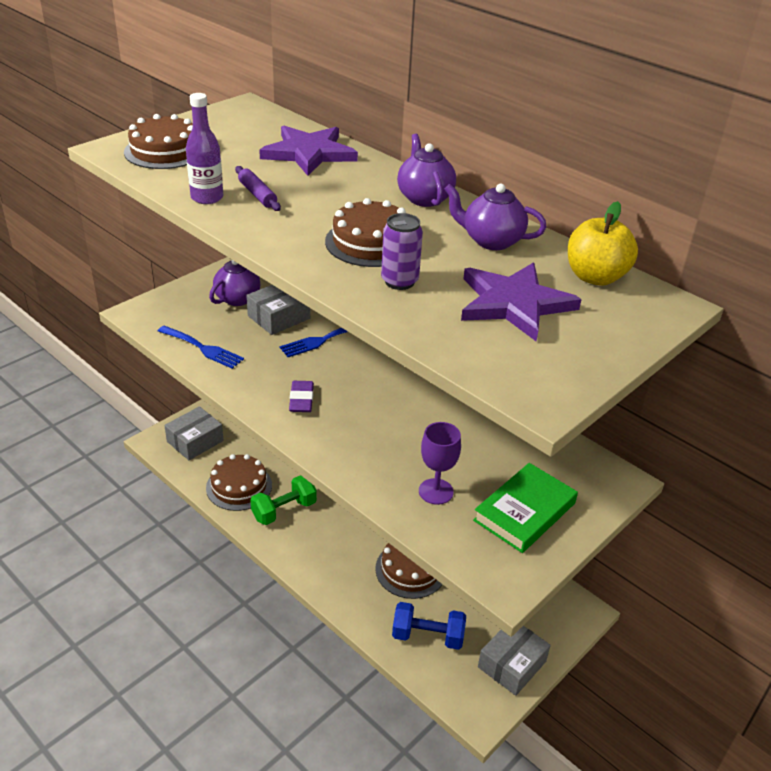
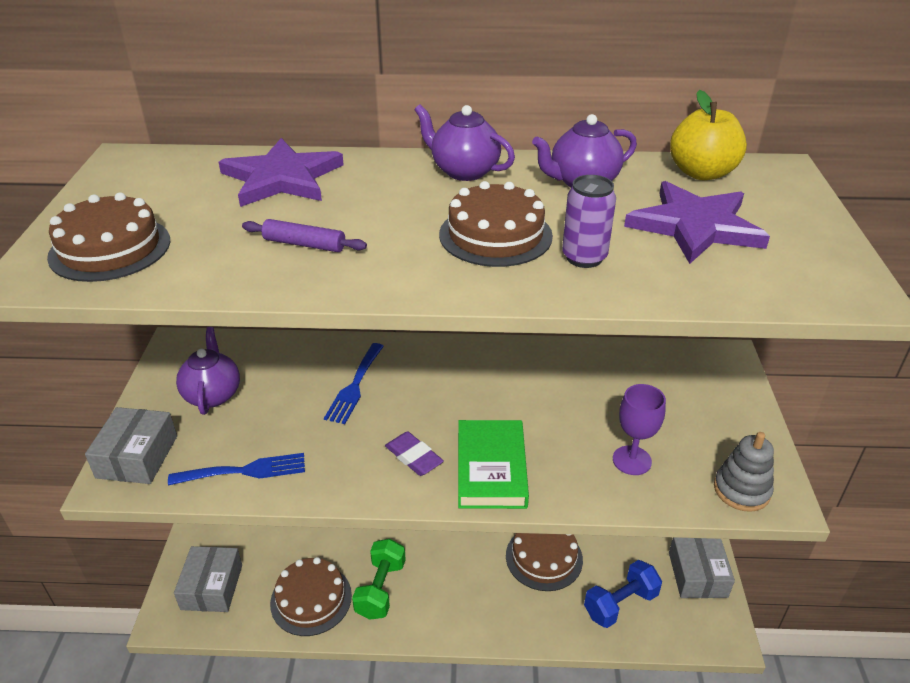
camera: 40 degrees left, 0 degrees up
purple bottle [186,93,223,204] -> none
grey box [246,285,310,335] -> grey box moved to [85,407,177,484]
green book [473,463,578,553] -> green book moved to [458,420,529,509]
none -> grey stacking toy [714,432,774,512]

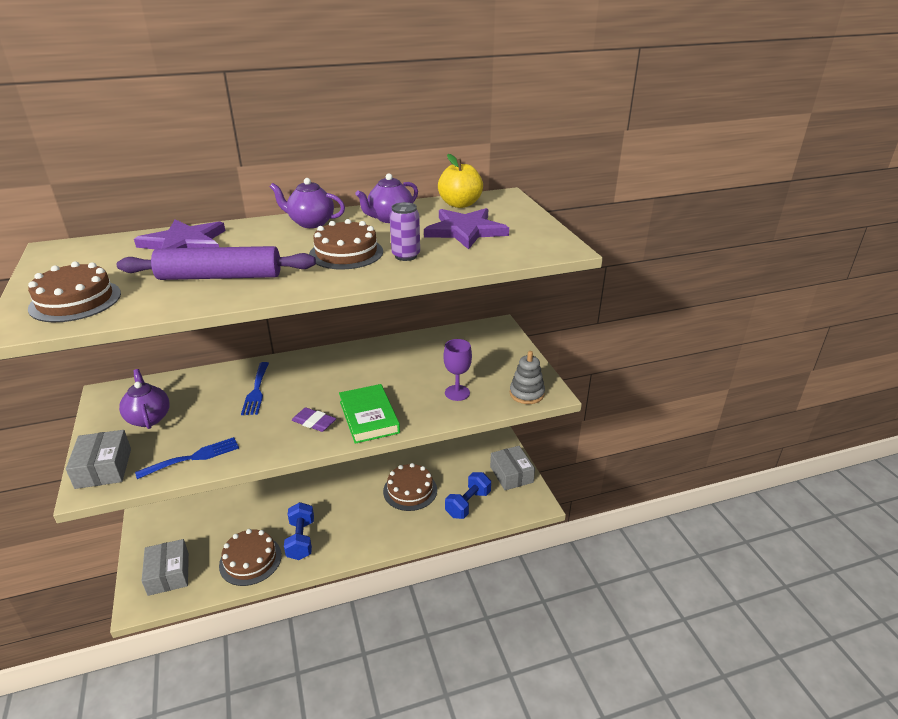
camera: 20 degrees left, 5 degrees down
purple rolling pin [242,219,367,252] -> purple rolling pin [117,246,316,280], size x2.11
green dumbbell [352,539,406,620] -> blue dumbbell [284,502,314,560]

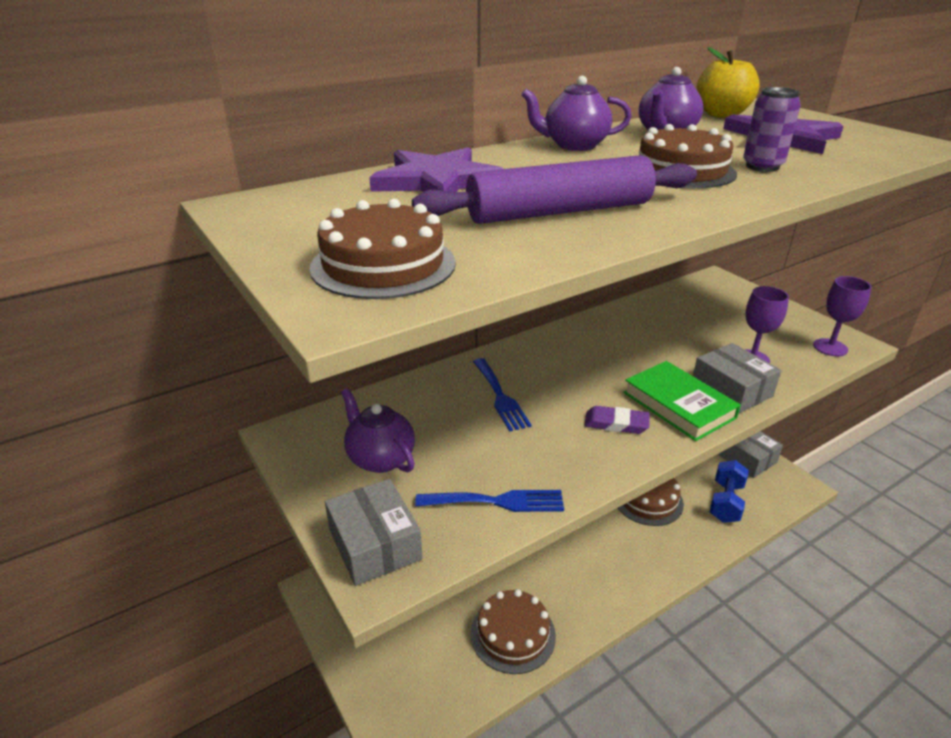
camera: 15 degrees left, 0 degrees up
blue fork [135,437,239,479] -> blue fork turned 45 degrees clockwise [415,490,564,512]
grey box [142,539,189,596] -> grey box moved to [693,343,781,413]
blue dumbbell [284,502,314,560] -> none
grey stacking toy [510,351,545,404] -> purple goblet [813,276,871,356]

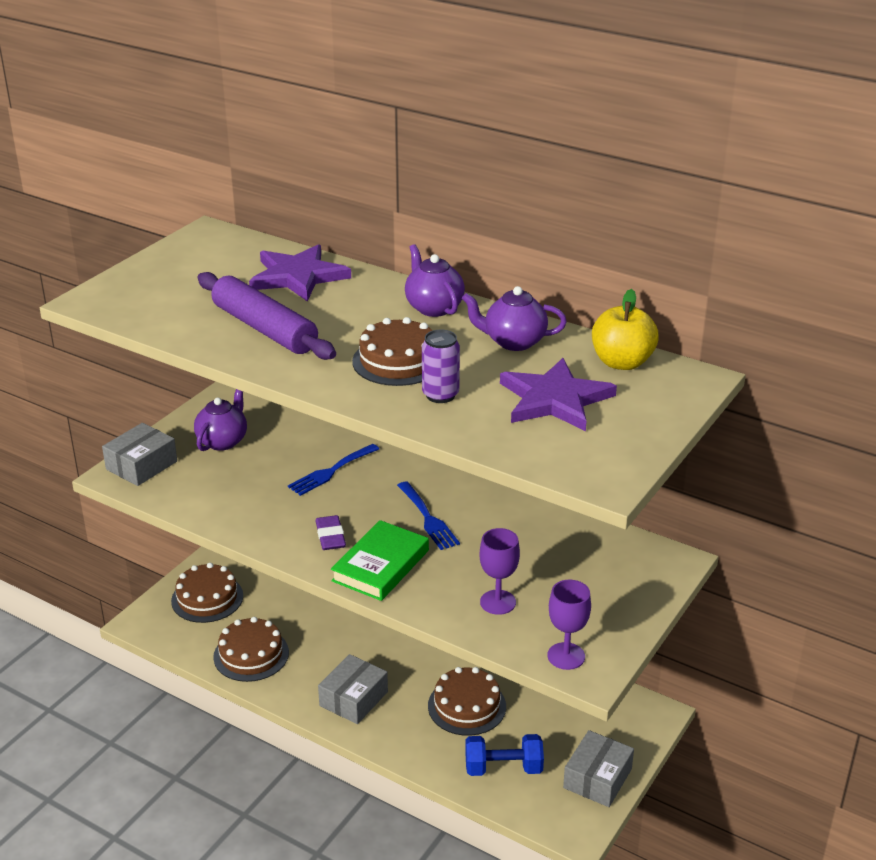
camera: 65 degrees right, 0 degrees up
brown cake [309,199,456,299] -> brown cake moved to [171,563,243,623]
blue fork [415,490,564,512] -> blue fork moved to [397,481,460,550]
grey box [693,343,781,413] -> grey box moved to [318,654,388,724]

